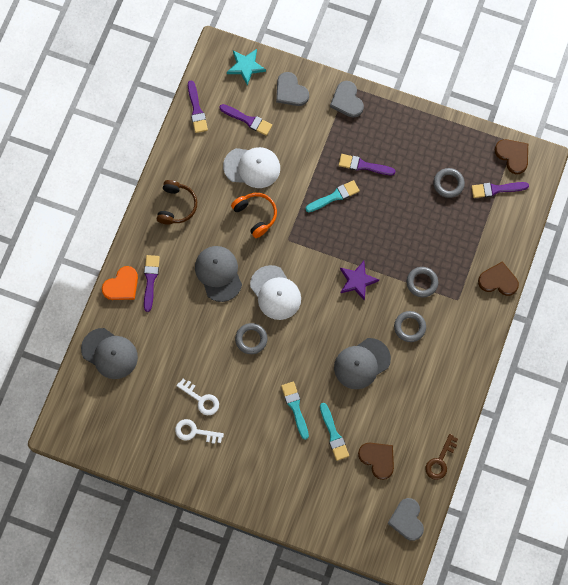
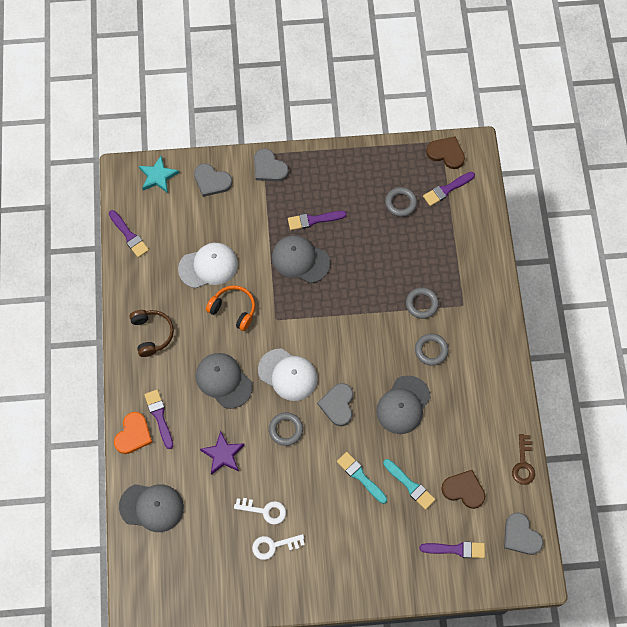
camera: 25 degrees left, 5 degrees down
purple brush [219,104,272,136] -> purple brush moved to [419,541,485,558]
turquoise brush [305,180,360,212] -> grey cap [272,235,330,283]
purple star [340,261,379,301] -> purple star moved to [200,431,244,475]
brown heart [478,261,519,296] -> none
none -> grey heart [317,383,353,426]

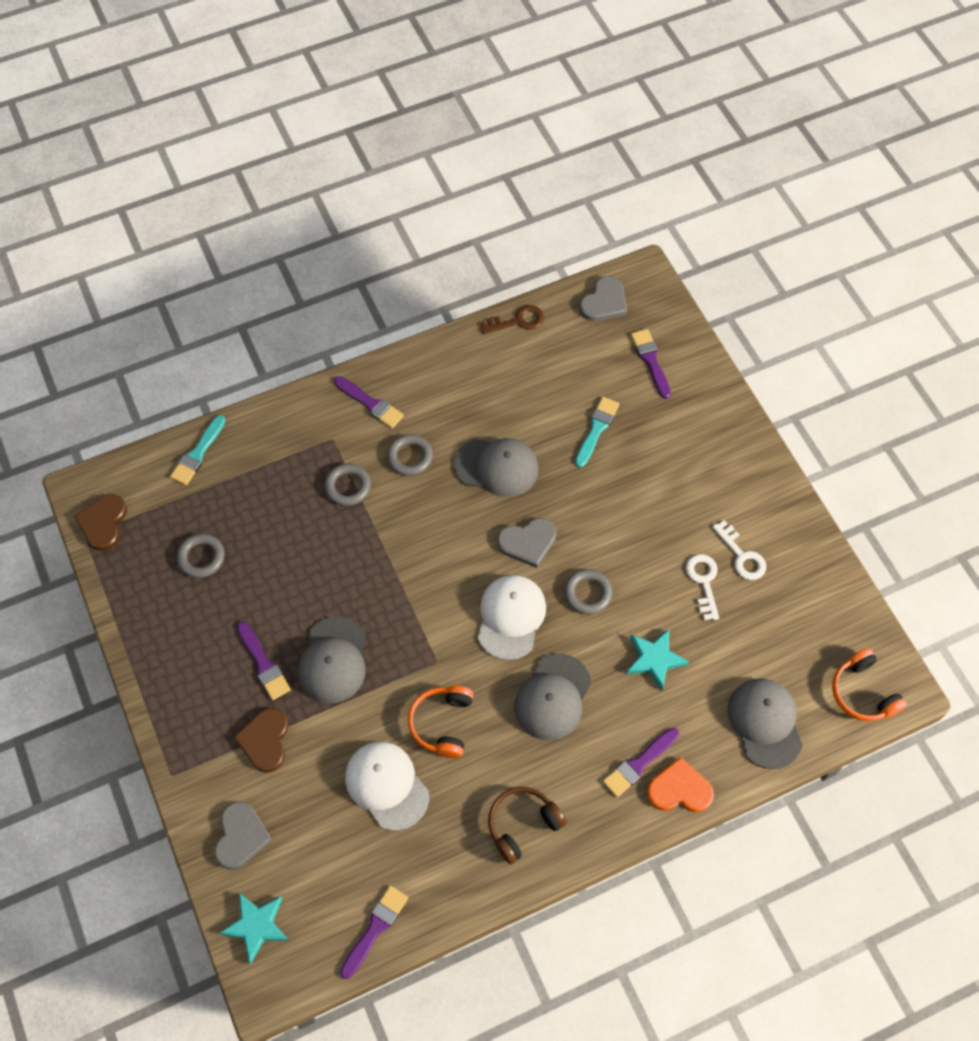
camera: 110 degrees left, 5 degrees down
purple star [200,431,244,475] -> turquoise star [626,629,689,690]
grey heart [254,148,289,181] -> none
turquoise brush [337,452,387,504] -> turquoise brush moved to [170,415,226,485]
purple brush [423,172,475,206] -> purple brush moved to [334,376,404,428]
brown heart [441,470,485,509] -> brown heart moved to [233,708,289,773]
none -> orange headphones [832,648,907,721]

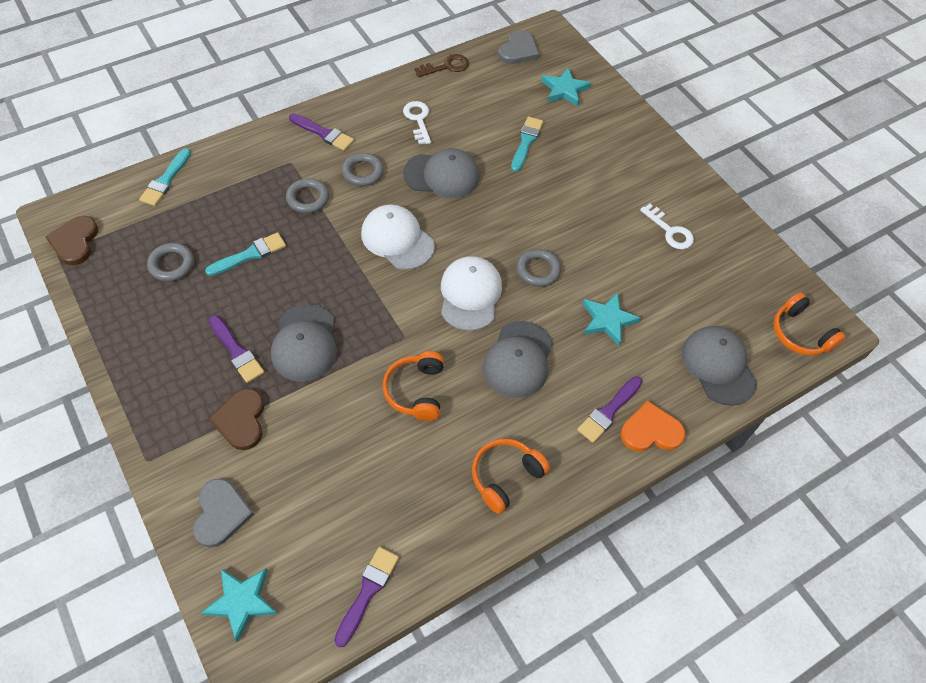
camera: 10 degrees left, 5 degrees down
white cap [345,742,429,830] -> white cap moved to [361,204,435,270]
brown headphones [488,787,567,864] -> orange headphones [472,439,550,514]
grey heart [497,518,556,568] -> none
purple brush [631,329,671,399] -> turquoise star [541,68,591,106]
white key [686,554,719,620] -> white key moved to [403,101,431,145]
none -> turquoise brush [205,232,286,276]

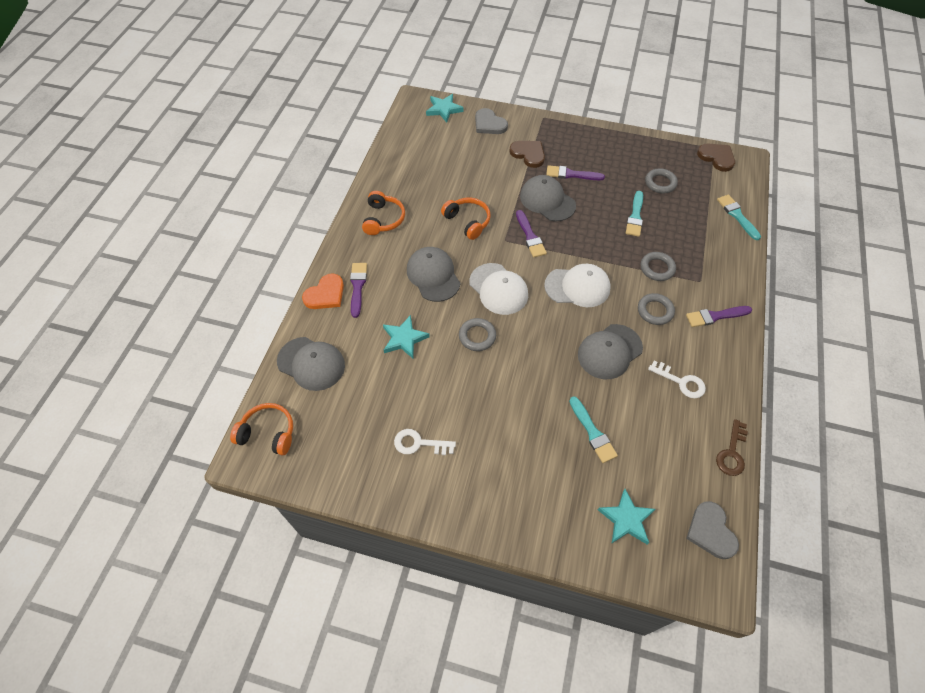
camera: 140 degrees right, 0 degrees up
purple brush [334,547,399,647] -> purple brush moved to [516,210,547,257]

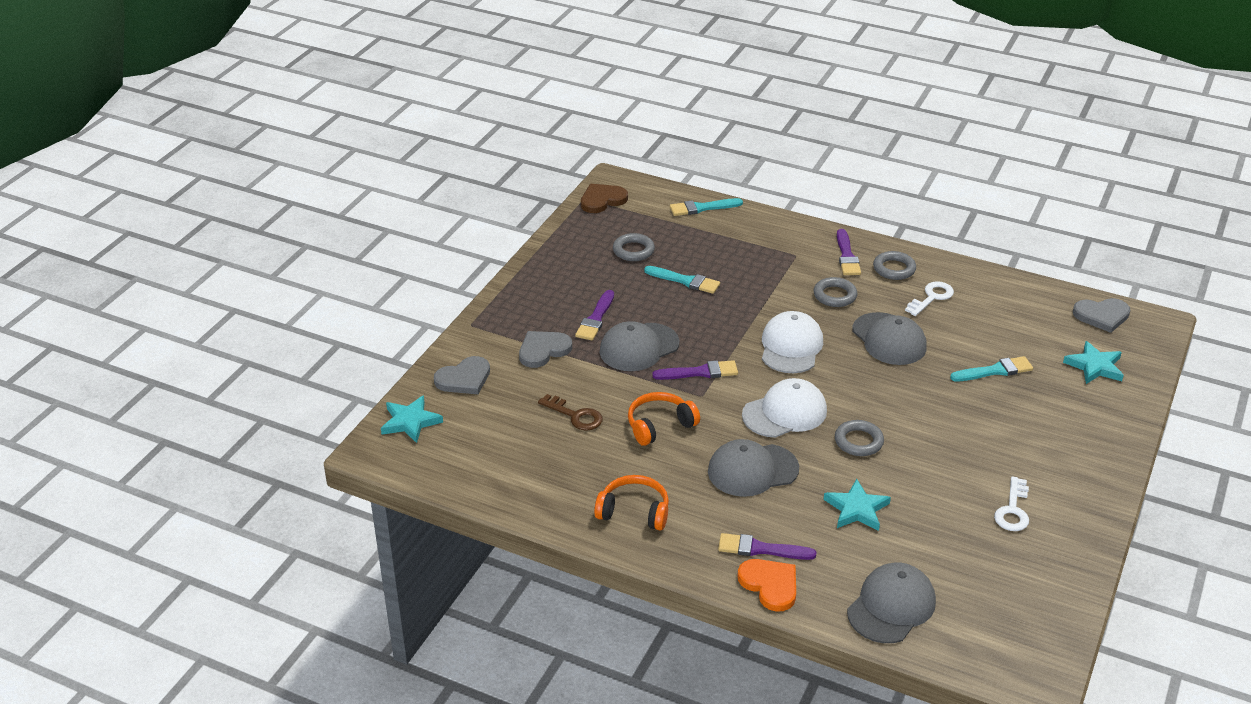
camera: 80 degrees left, 20 degrees down
orange headphones [230,403,293,455] -> none
brown heart [509,141,545,168] -> grey heart [519,331,572,368]
grey ring [641,252,676,281] -> grey ring moved to [873,251,916,280]
brown key [716,419,748,476] -> brown key moved to [538,394,603,431]

